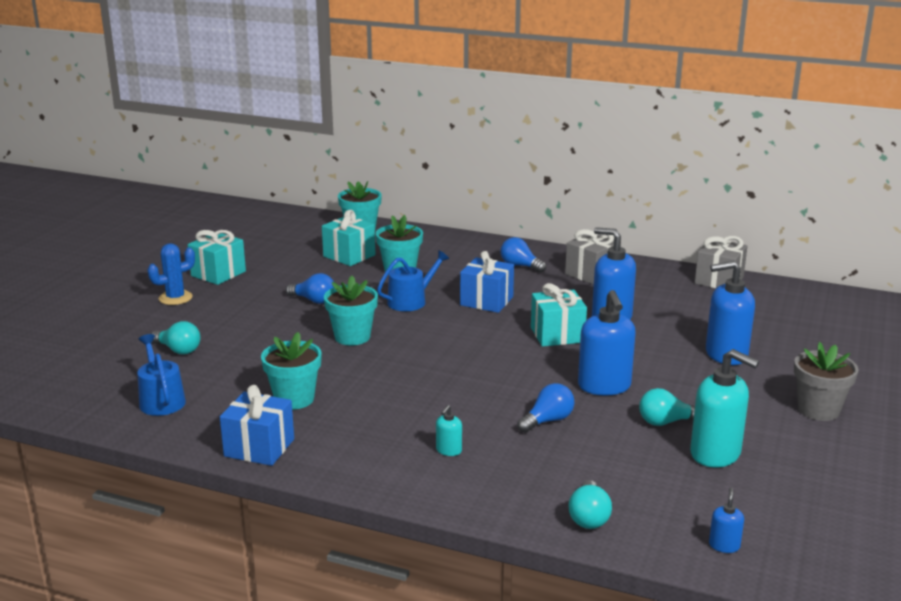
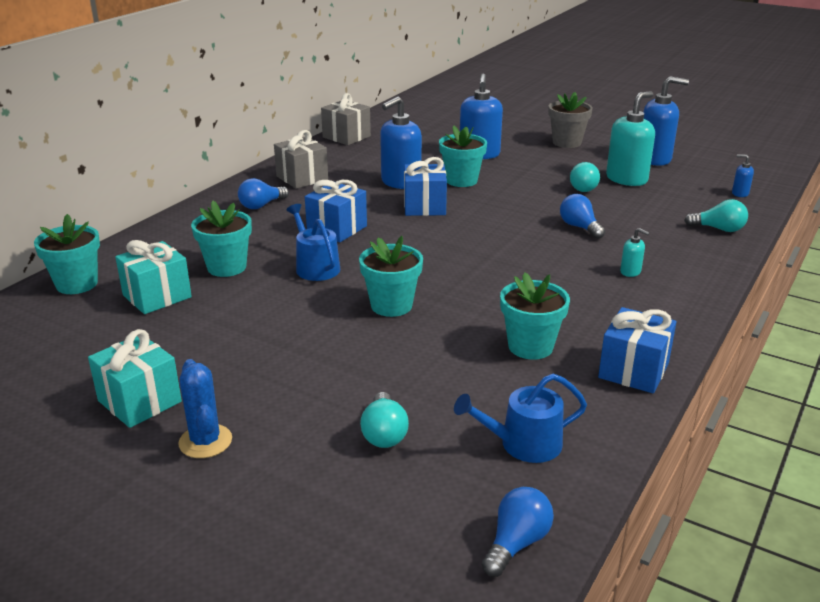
camera: 80 degrees left, 5 degrees up
turquoise light bulb [151,321,201,355] -> turquoise light bulb turned 135 degrees clockwise [360,392,409,448]
blue light bulb [286,273,334,304] -> blue light bulb moved to [482,487,554,577]
turquoise gift [531,283,587,347] -> blue gift [404,157,447,216]
blue soap dispenser [578,290,636,396] -> blue soap dispenser moved to [643,76,689,166]
none -> turquoise flower pot [439,125,487,187]

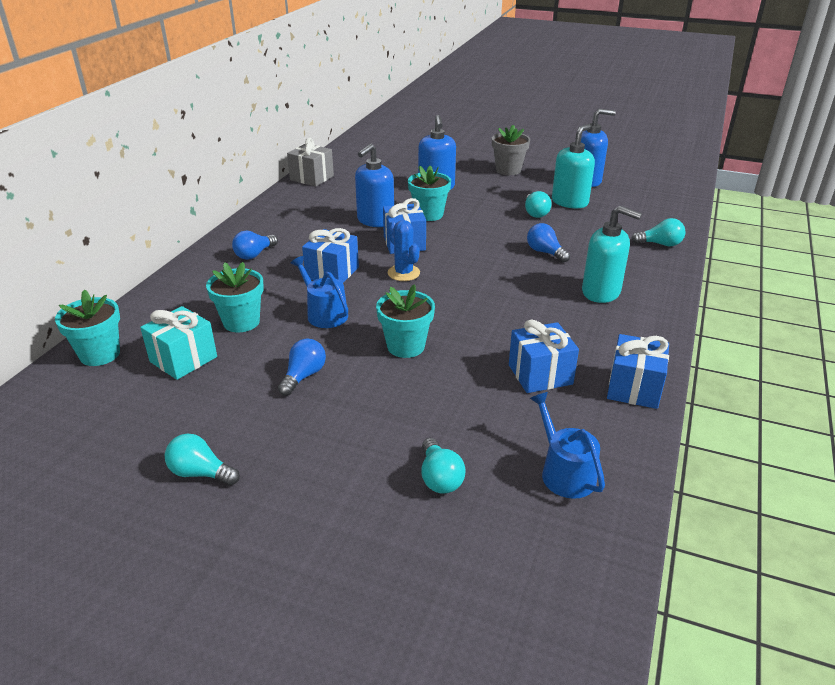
camera: 10 degrees left, 5 degrees up
turquoise gift [88,329,182,428] -> turquoise light bulb [165,434,240,485]
blue cactus [178,359,232,458] -> blue cactus moved to [388,220,420,281]
grey gift [274,130,328,189] -> none
blue watering can [454,374,587,463] -> blue watering can turned 90 degrees clockwise [530,392,605,499]
blue light bulb [482,487,554,577] -> blue light bulb moved to [278,339,326,396]
turquoise flower pot [500,273,570,360] -> blue gift [509,320,579,393]
turquoise soap dispenser [620,228,649,277] -> turquoise soap dispenser [582,206,642,303], size x2.20
blue soap dispenser [732,154,754,197] -> none

